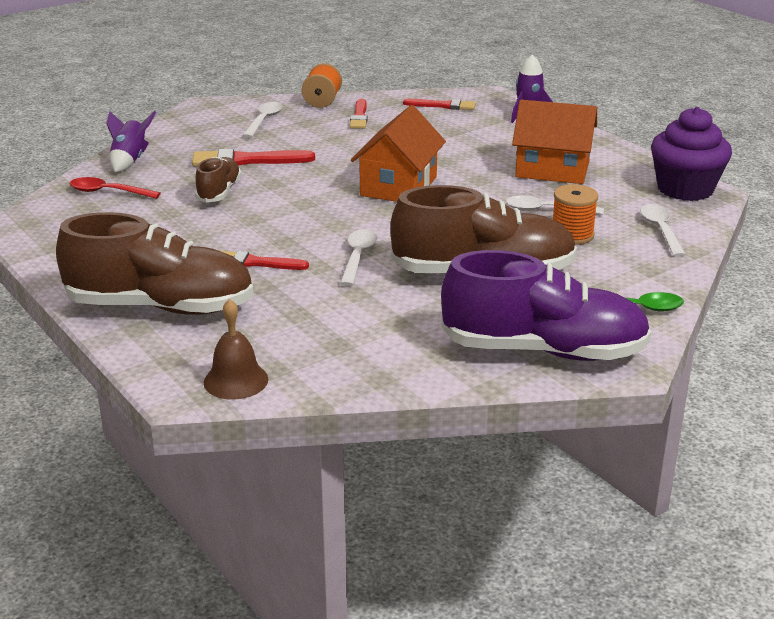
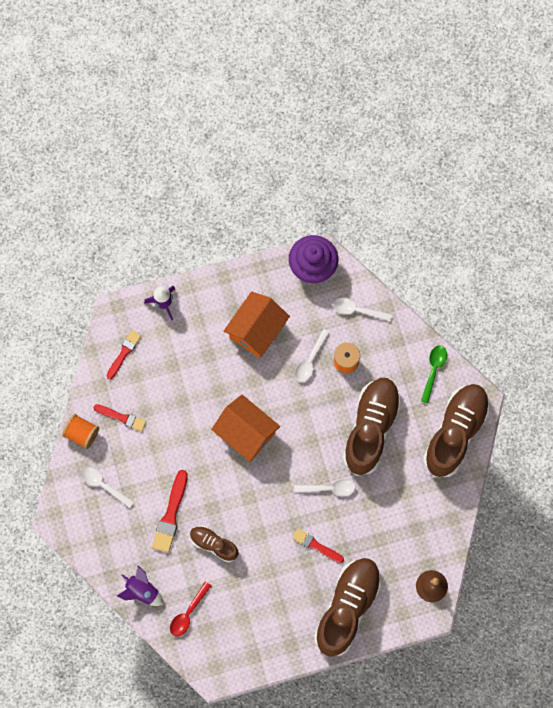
camera: 70 degrees left, 45 degrees up
red brush [221,251,309,270] -> red brush turned 90 degrees clockwise [292,529,344,563]
white spoon [340,229,377,286] -> white spoon turned 150 degrees clockwise [294,479,356,496]
purple shoe [441,250,651,361] -> brown shoe [423,384,490,477]

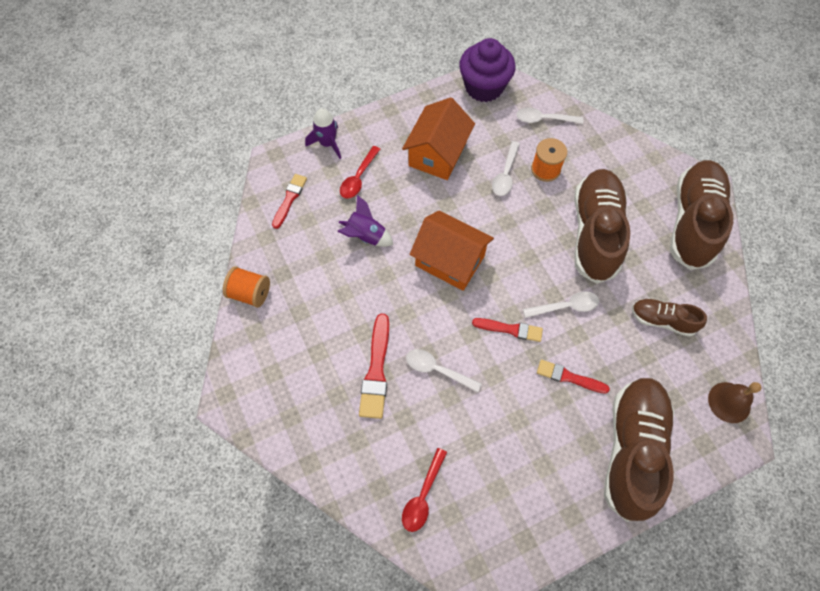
camera: 10 degrees left, 10 degrees down
white spoon [81,467,134,508] -> white spoon moved to [406,349,482,392]
red brush [93,404,146,432] -> red brush moved to [472,318,543,342]
purple rocket [117,566,163,606] -> purple rocket moved to [337,195,393,247]
brown shoe [190,526,239,562] -> brown shoe moved to [632,298,707,337]
green spoon [421,345,447,403] -> none
none -> red spoon [340,146,380,199]

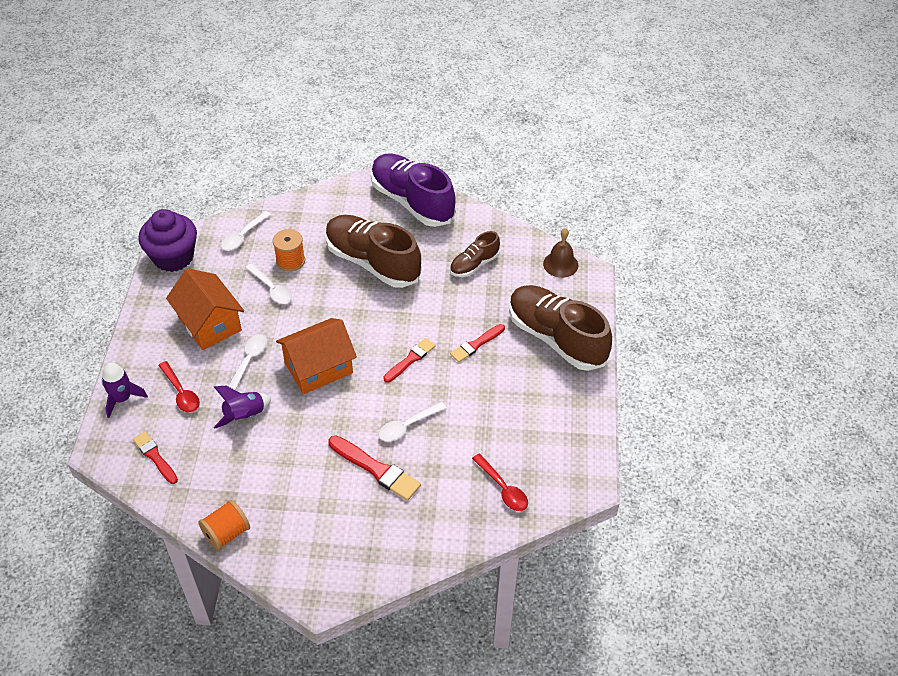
camera: 60 degrees left, 15 degrees down
white spoon [523,291,599,318] -> white spoon moved to [228,334,267,390]
brown shoe [670,160,733,270] -> purple shoe [371,154,456,227]

